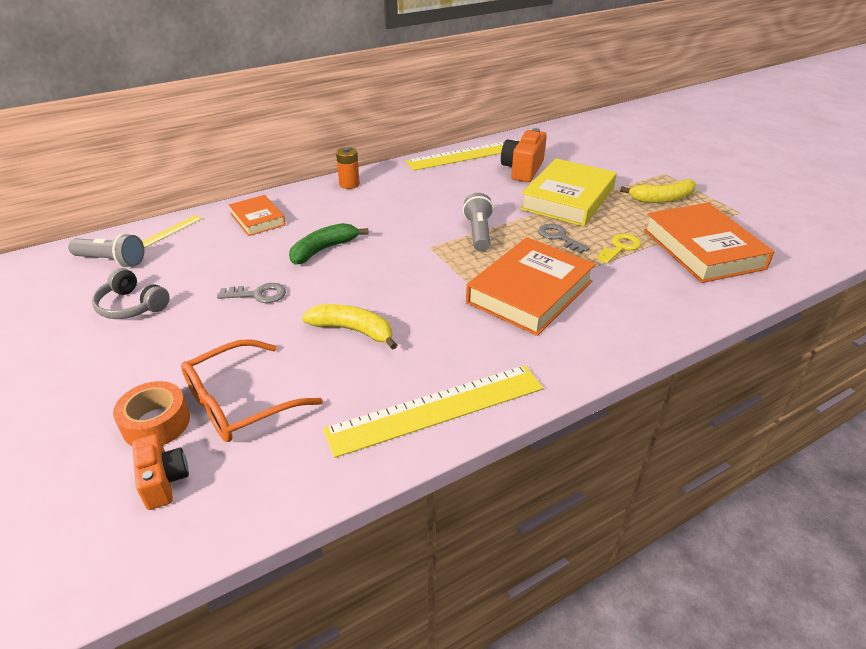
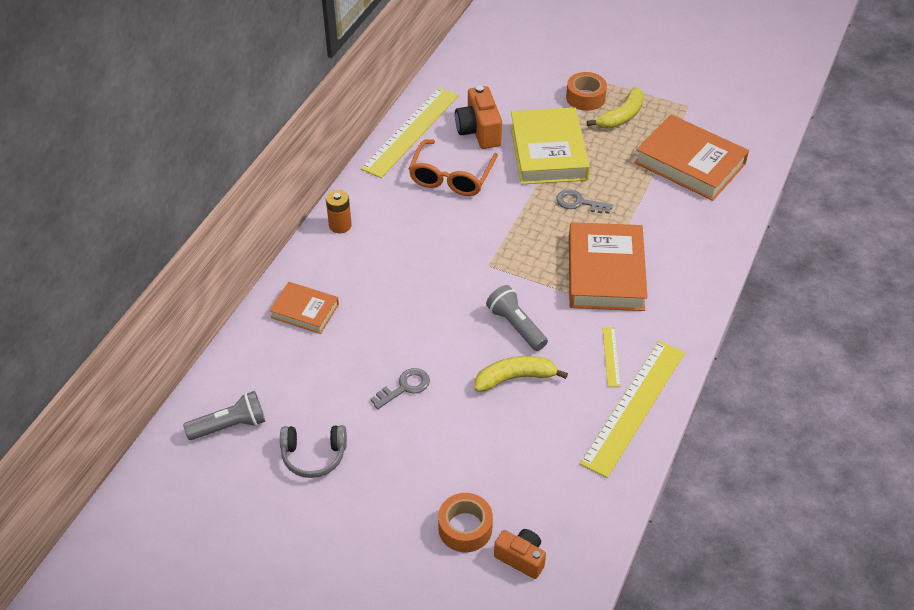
camera: 35 degrees left, 10 degrees up
yellow ruler [142,215,202,248] -> yellow ruler moved to [602,327,621,387]
orange glasses [181,339,323,442] -> orange glasses moved to [409,139,498,196]
green banana [289,223,369,265] -> none
grey flashlight [463,193,493,251] -> grey flashlight moved to [486,285,548,351]
yellow key [597,234,641,264] -> none
none -> orange tape [566,72,607,111]

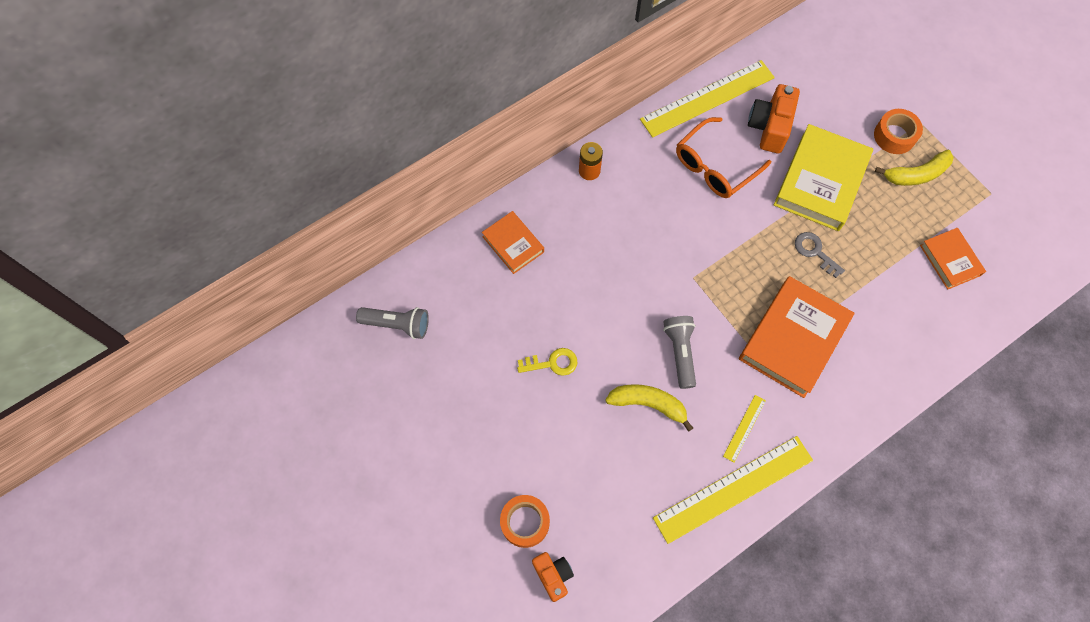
camera: 30 degrees right, 20 degrees up
grey headphones [280,425,347,478] -> none
grey key [371,368,430,409] -> yellow key [517,348,577,376]
orange book [634,115,749,201] -> orange book [920,228,986,290], size x0.55

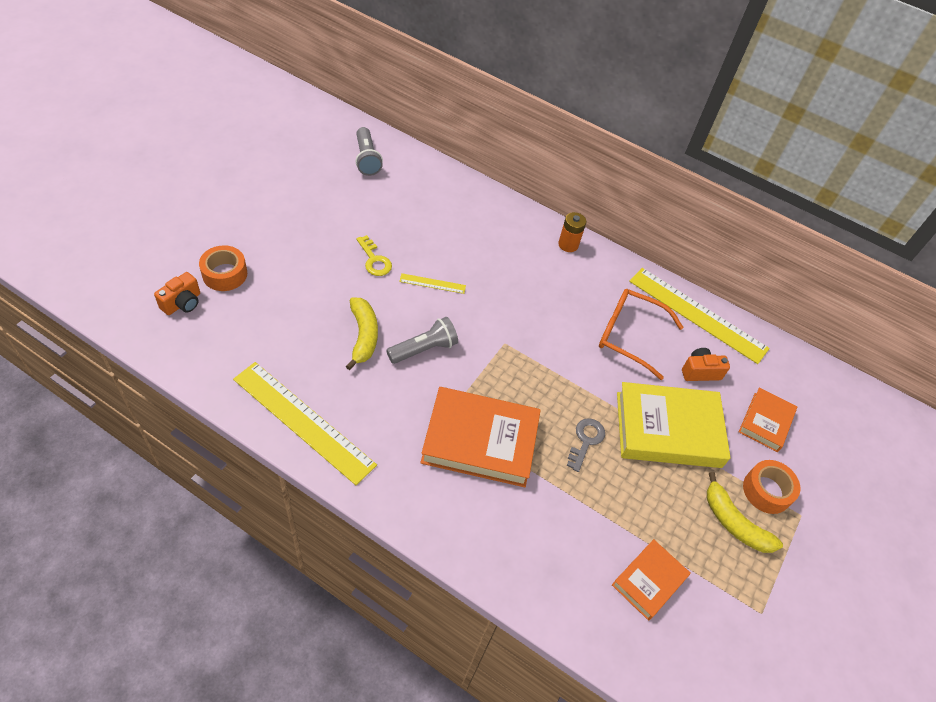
camera: 60 degrees right, 15 degrees down
orange book [482,211,544,274] -> orange book moved to [739,387,797,452]
yellow ruler [723,395,766,463] -> yellow ruler moved to [399,273,466,294]
orange camera [748,84,800,153] -> orange camera [682,348,730,381], size x0.64

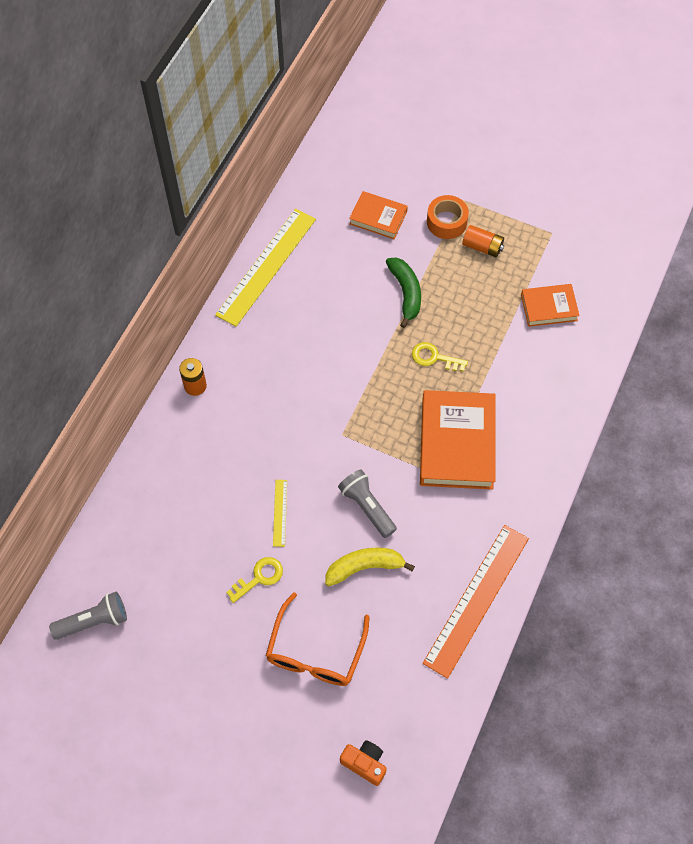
camera: 90 degrees left, 10 degrees up
orange tape [199,245,247,291] -> none
yellow ruler [233,362,377,485] -> orange ruler [423,525,529,679]
grey key [567,418,605,472] -> yellow key [412,342,468,372]
orange glasses [599,289,684,380] -> orange glasses moved to [266,592,370,686]
orange book [612,539,691,621] -> orange book turned 45 degrees counterclockwise [521,284,580,327]
yellow book [617,382,731,468] -> green banana [386,257,421,328]
orange camera [682,348,730,381] -> none
yellow banana [707,472,783,553] -> orange battery [462,225,504,257]

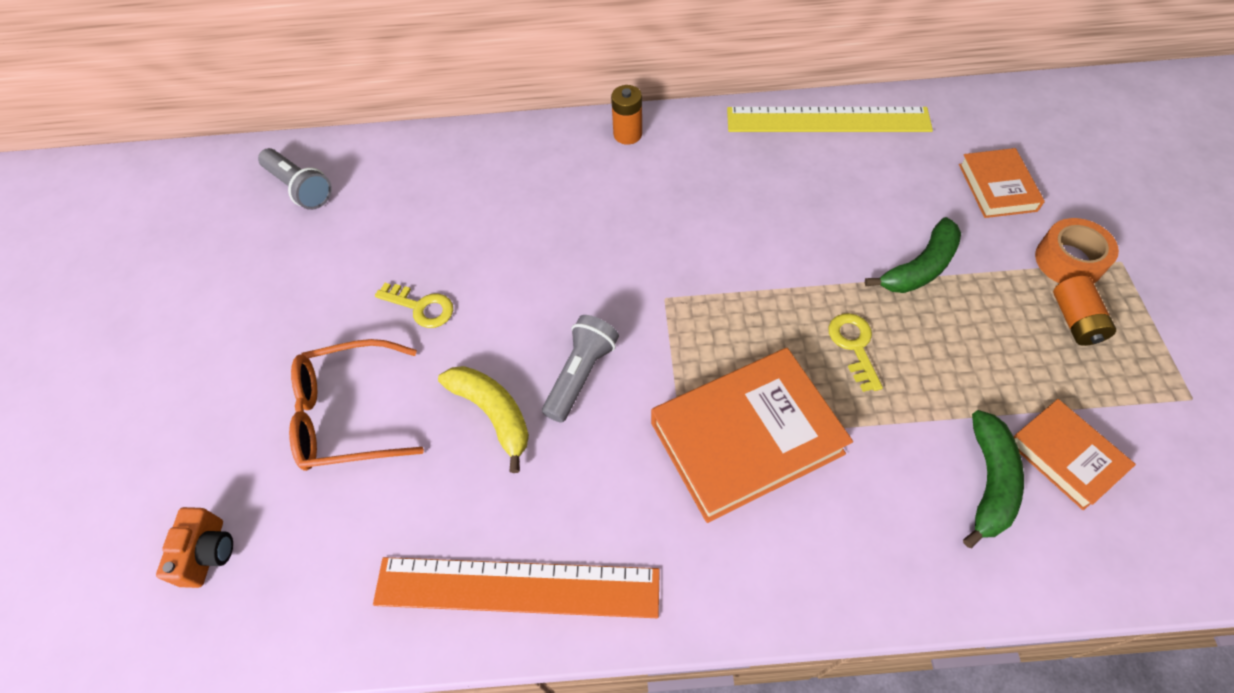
camera: 65 degrees right, 5 degrees down
yellow ruler [273,480,287,547] -> none
none -> green banana [963,410,1024,548]

